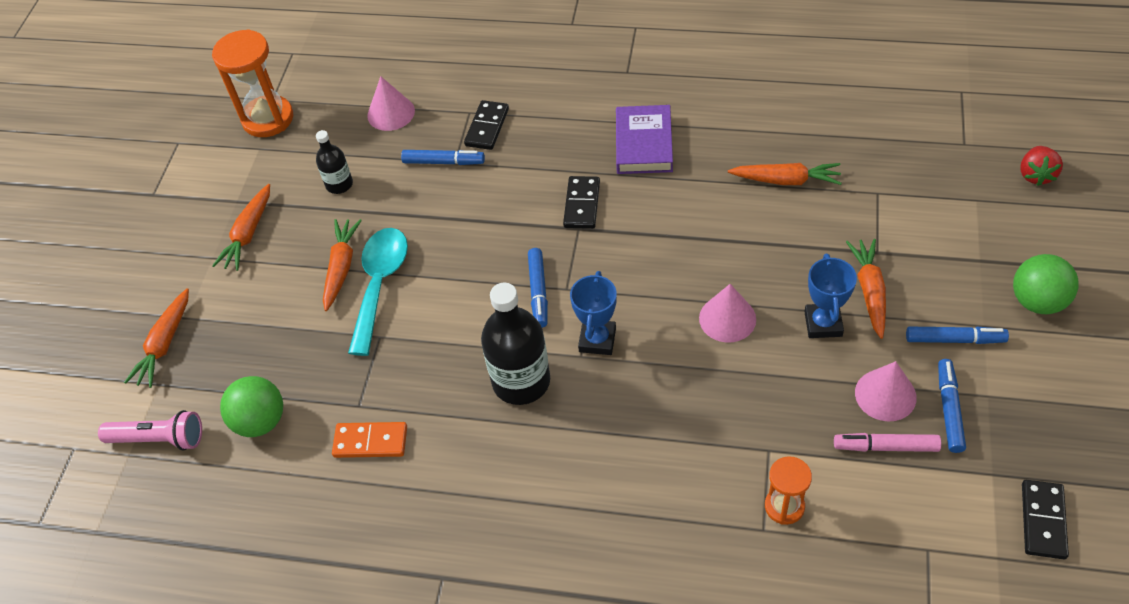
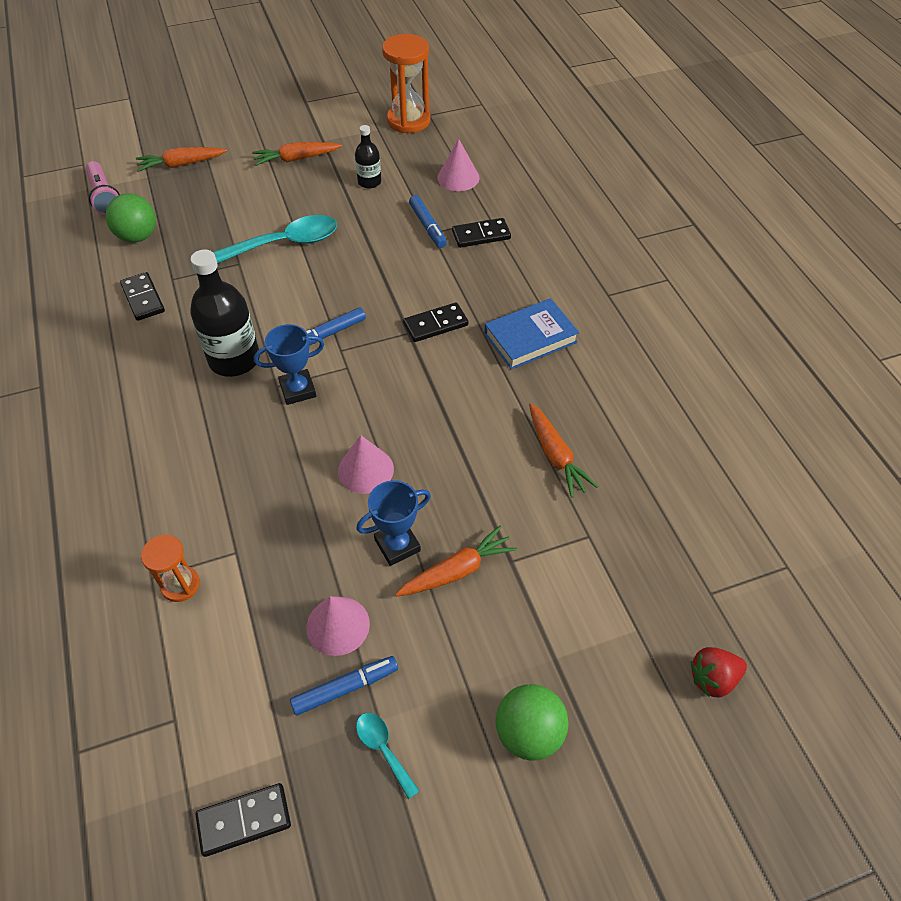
camera: 55 degrees right, 0 degrees up
orange carrot [323,219,362,311] -> none
orange domino [332,422,407,458] -> black domino [120,272,165,321]
purple book [616,105,673,174] -> blue book [484,298,579,370]
pink marker [834,433,941,452] -> none
blue marker [906,327,1009,344] -> none
none -> turquoise spoon [356,713,419,799]

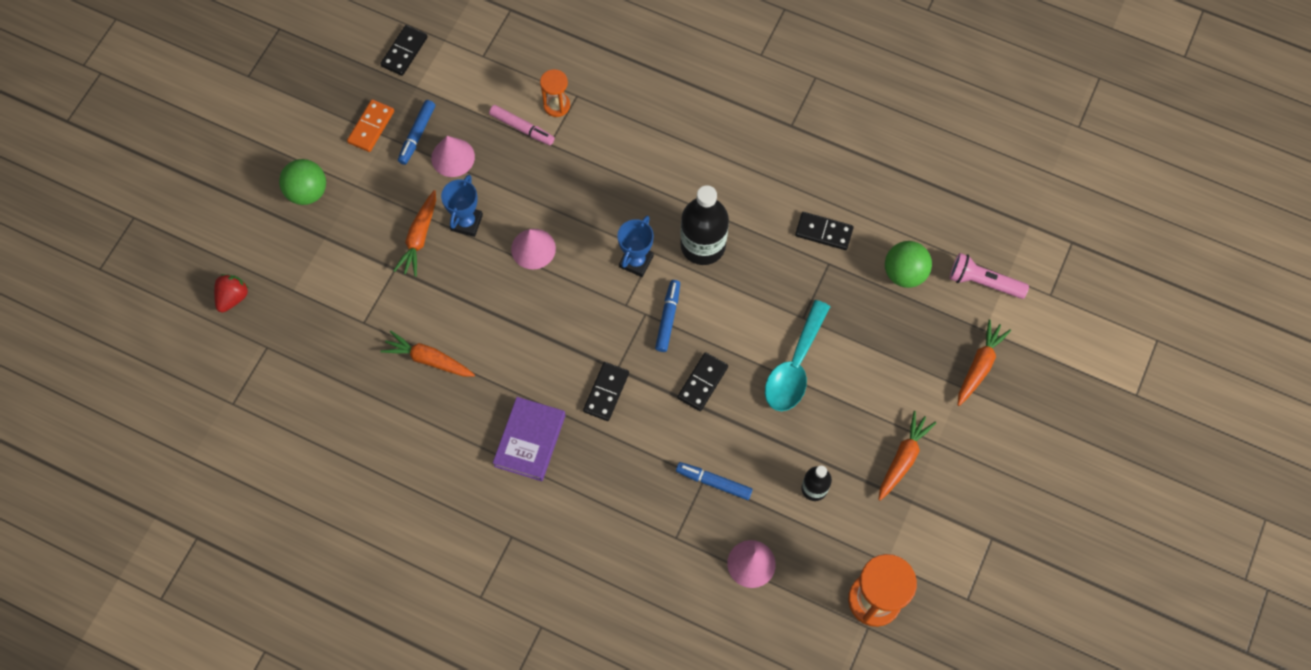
camera: 135 degrees right, 15 degrees up
turquoise spoon [356,713,419,799] -> orange domino [347,99,394,152]
black domino [452,218,511,248] -> black domino moved to [677,352,728,411]
blue book [484,298,579,370] -> purple book [493,397,565,481]
none -> pink marker [489,105,555,145]

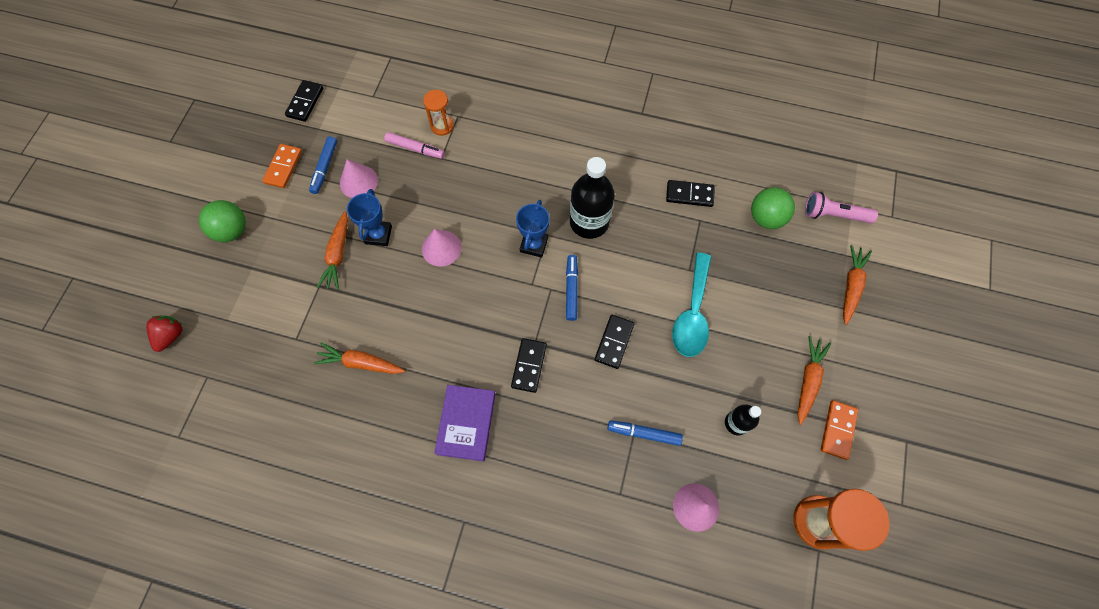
camera: 10 degrees left, 0 degrees up
none -> orange domino [821,400,858,460]

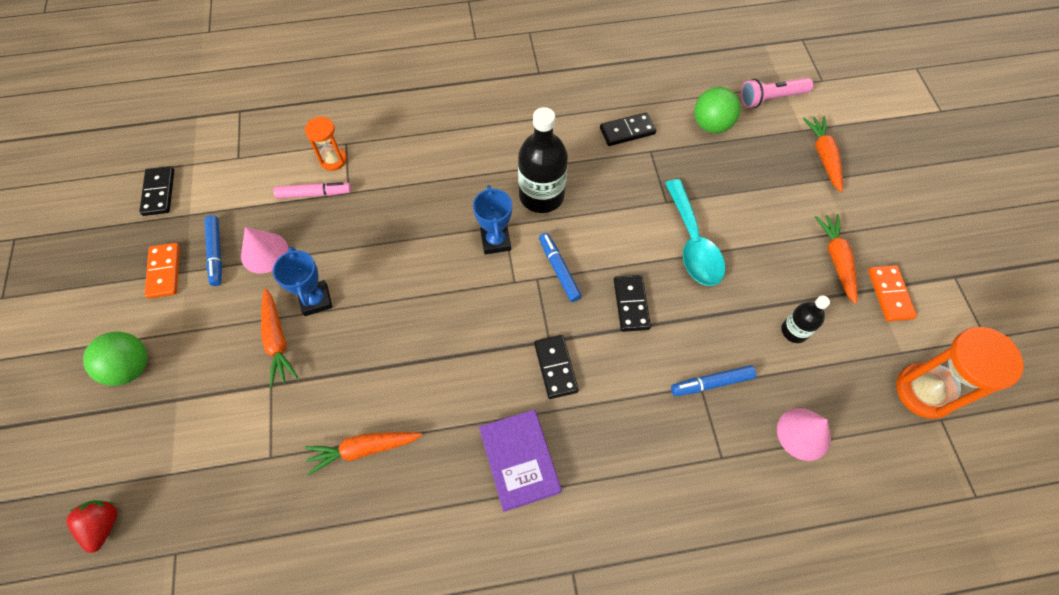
camera: 25 degrees left, 5 degrees down
pink cone [422,229,462,267] -> none

